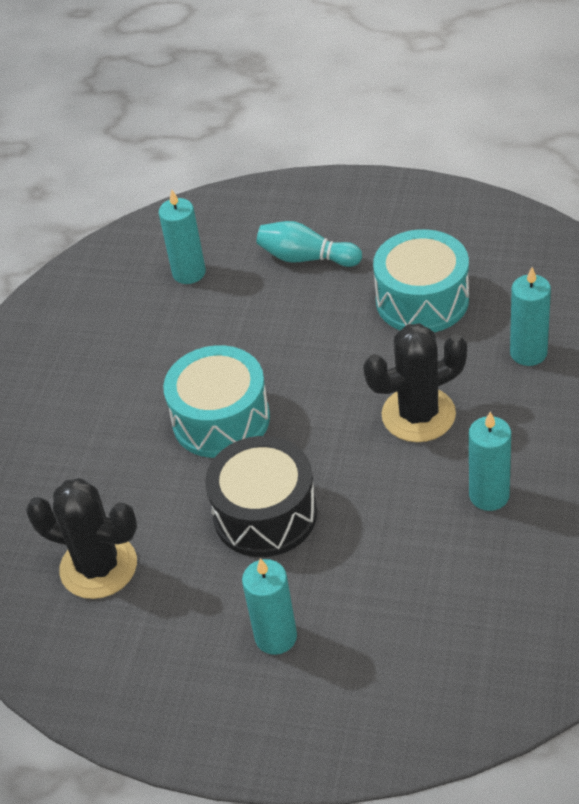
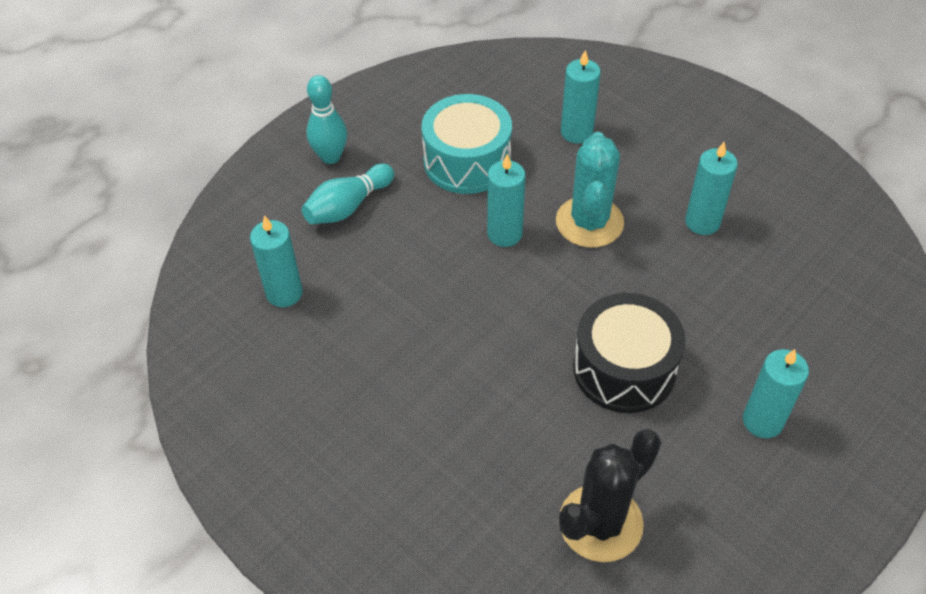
camera: 65 degrees left, 5 degrees up
turquoise drum [163,345,270,458] -> none
black cactus [363,323,467,442] -> turquoise cactus [556,132,624,248]
none -> turquoise bowling pin [307,75,347,164]
none -> turquoise candle [487,154,526,247]

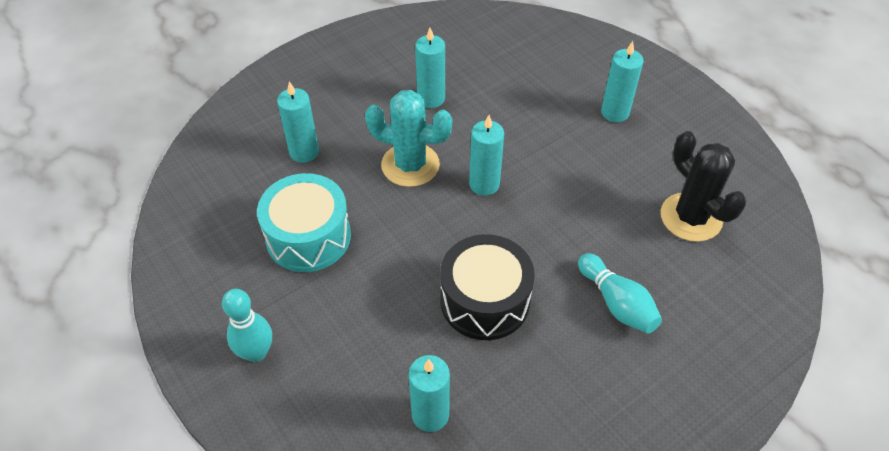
camera: 80 degrees left, 0 degrees up
turquoise bowling pin [302,163,394,224] -> turquoise bowling pin moved to [578,253,662,333]
turquoise candle [487,154,526,247] -> turquoise candle moved to [469,115,504,196]
black drum [573,293,686,413] -> black drum moved to [440,234,535,340]

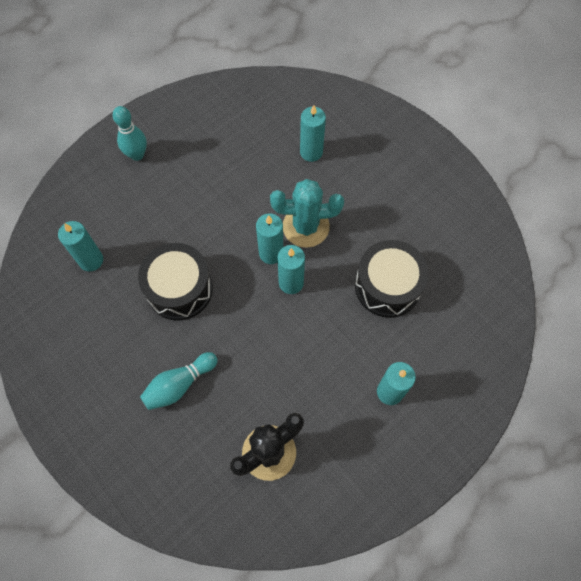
camera: 85 degrees right, 15 degrees up
turquoise drum [257,173,351,272] -> none
turquoise cactus [365,90,452,187] -> turquoise cactus turned 75 degrees clockwise [270,179,344,248]
turquoise candle [415,27,445,108] -> turquoise candle moved to [256,213,283,264]
none -> black drum [355,240,429,318]

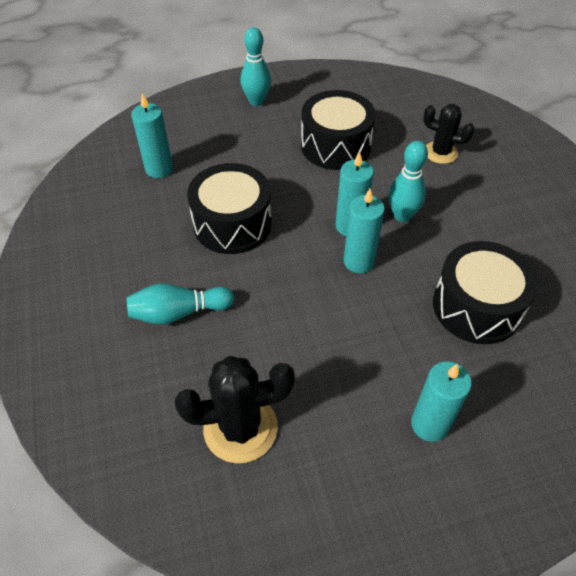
camera: 25 degrees right, 15 degrees down
turquoise cactus [270,179,344,248] -> turquoise bowling pin [389,141,428,222]
turquoise candle [300,105,326,162] -> black cactus [423,104,475,164]
none -> black drum [301,90,376,170]

